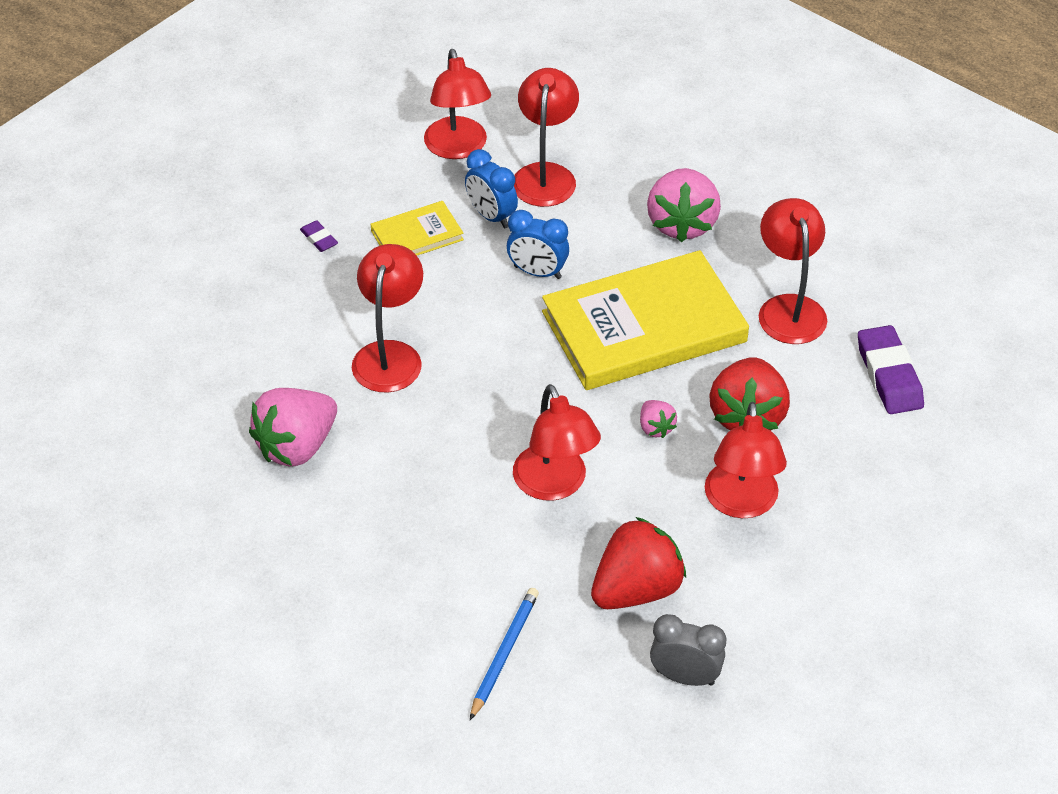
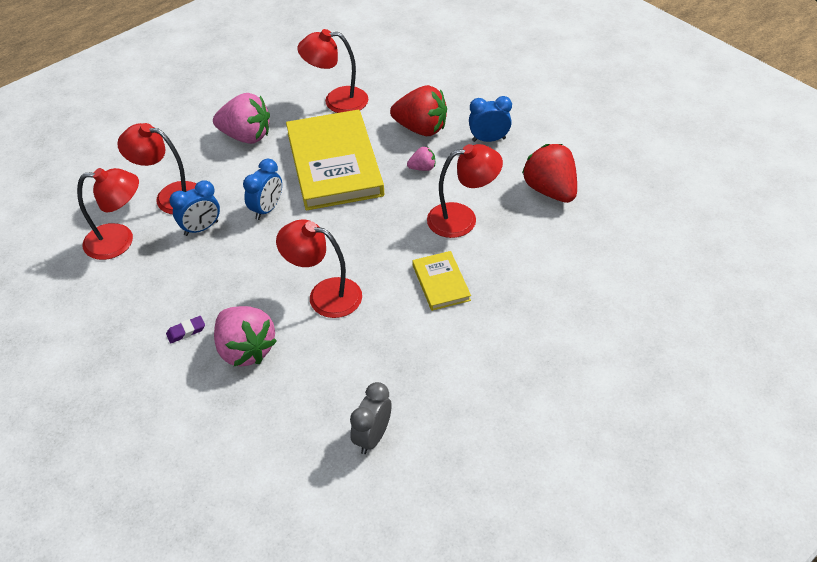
camera: 80 degrees left, 0 degrees up
pink strawberry [249,388,337,467] -> pink strawberry moved to [214,306,277,367]
yellow book [371,201,464,256] -> yellow book moved to [412,251,471,311]
blue pencil [470,588,539,720] -> none
grey clock [650,614,727,686] -> grey clock moved to [350,382,392,454]
red lamp [705,402,787,518] -> blue clock [469,96,512,142]
purple eraser [858,325,924,414] -> none

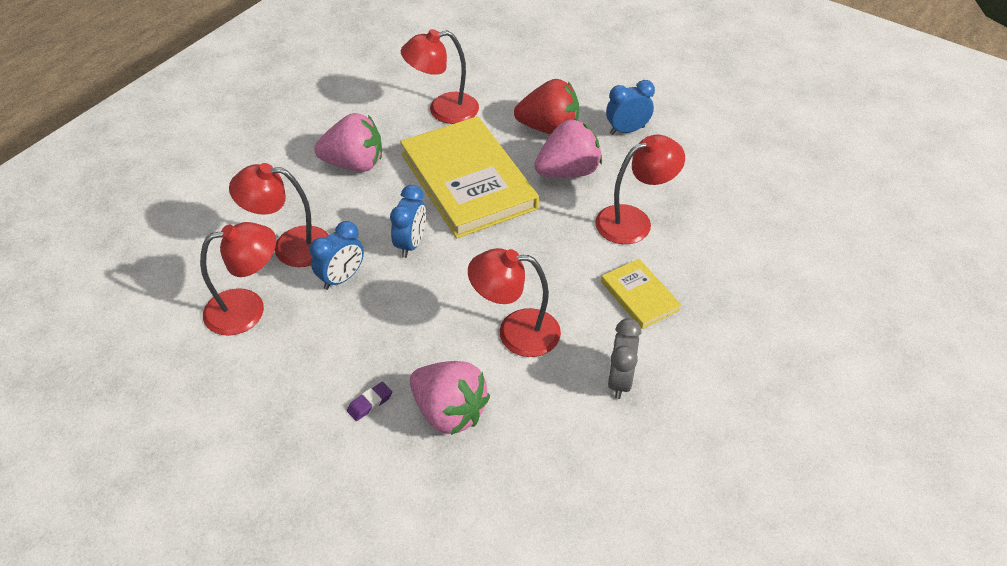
camera: 15 degrees left, 0 degrees up
grey clock [350,382,392,454] -> grey clock moved to [608,318,641,399]
pink strawberry [407,147,435,171] -> pink strawberry [534,119,602,178], size x2.08
red strawberry [522,144,577,203] -> none

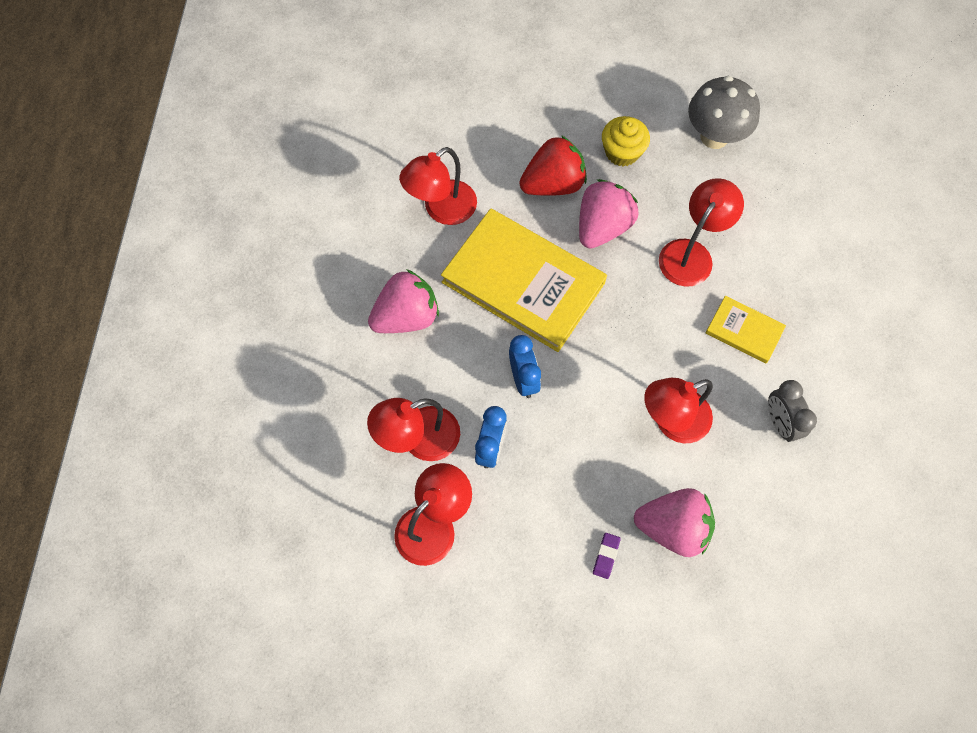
camera: 30 degrees left, 20 degrees up
blue clock [606,80,655,135] -> yellow cupcake [602,116,650,167]
none -> grey mushroom [688,76,760,149]

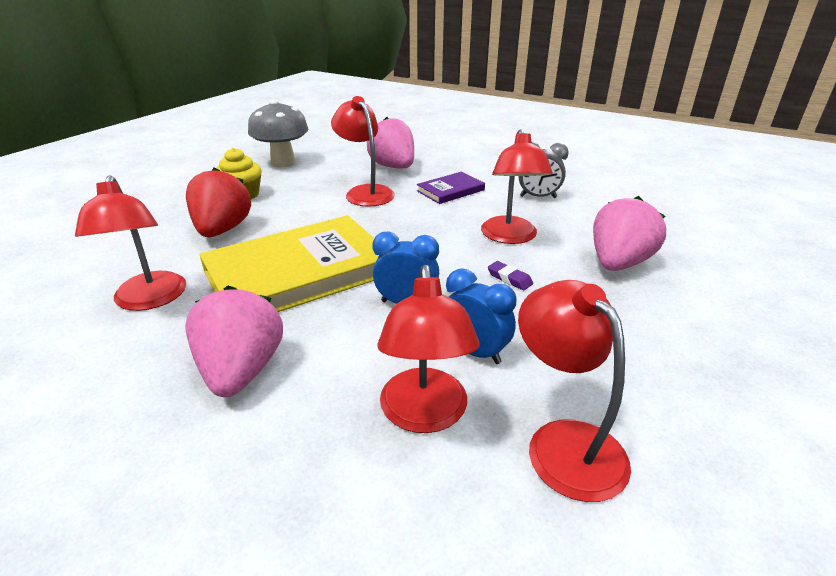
camera: 65 degrees left, 35 degrees down
pink strawberry [579,179,638,249] -> pink strawberry moved to [367,117,414,169]
purple eraser [593,533,621,579] -> purple eraser moved to [488,261,533,290]
yellow book [706,296,786,363] -> purple book [417,172,485,204]

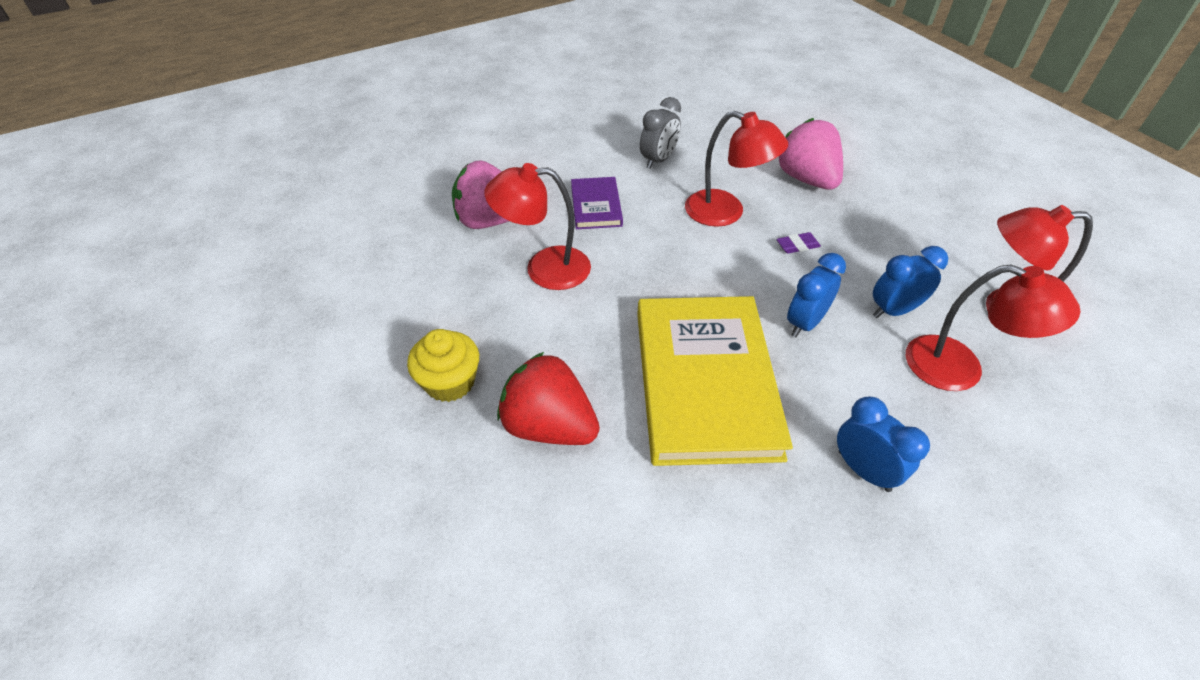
camera: 60 degrees left, 15 degrees up
red lamp [75,175,186,311] -> none
pink strawberry [185,286,283,397] -> blue clock [837,397,930,492]
grey mushroom [248,99,308,167] -> none

